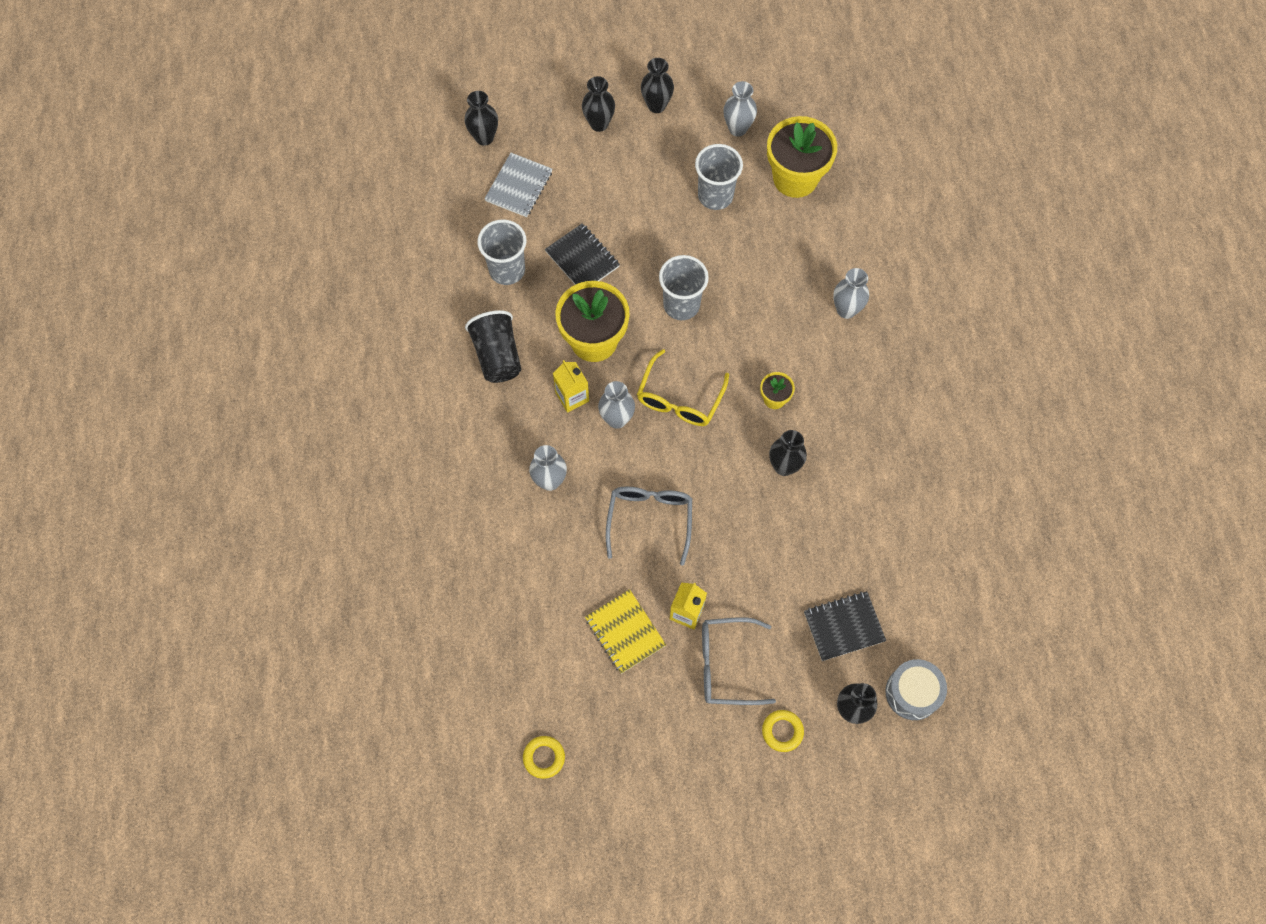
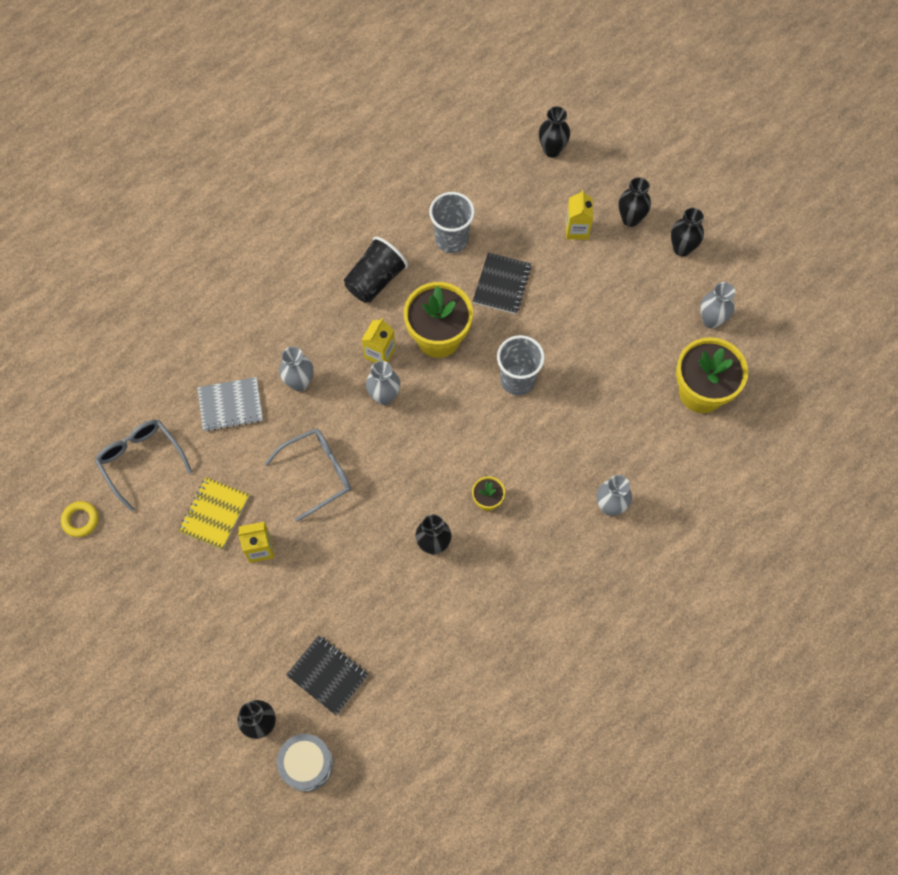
camera: 55 degrees right, 0 degrees up
grey notebook [484,153,552,217] -> grey notebook moved to [198,377,263,431]
yellow glasses [637,349,729,426] -> none
grey cup [695,144,743,210] -> none
grey glasses [702,617,776,705] -> grey glasses moved to [95,420,192,512]
yellow ring [762,710,804,752] -> none
none -> yellow carton [566,190,593,240]

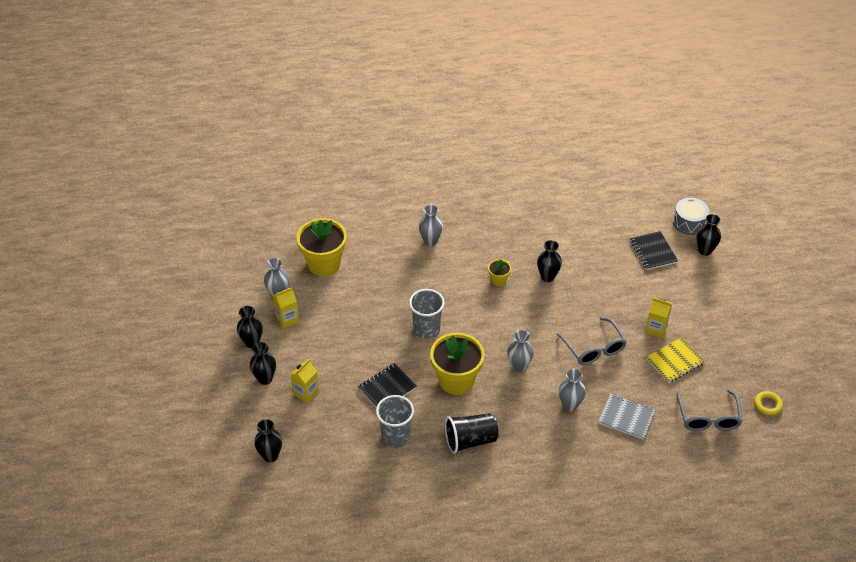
camera: 145 degrees left, 20 degrees down
grey glasses [265,428,351,522] -> grey glasses turned 120 degrees counterclockwise [557,317,627,365]
yellow carton [362,318,396,363] -> yellow carton moved to [273,287,299,328]

